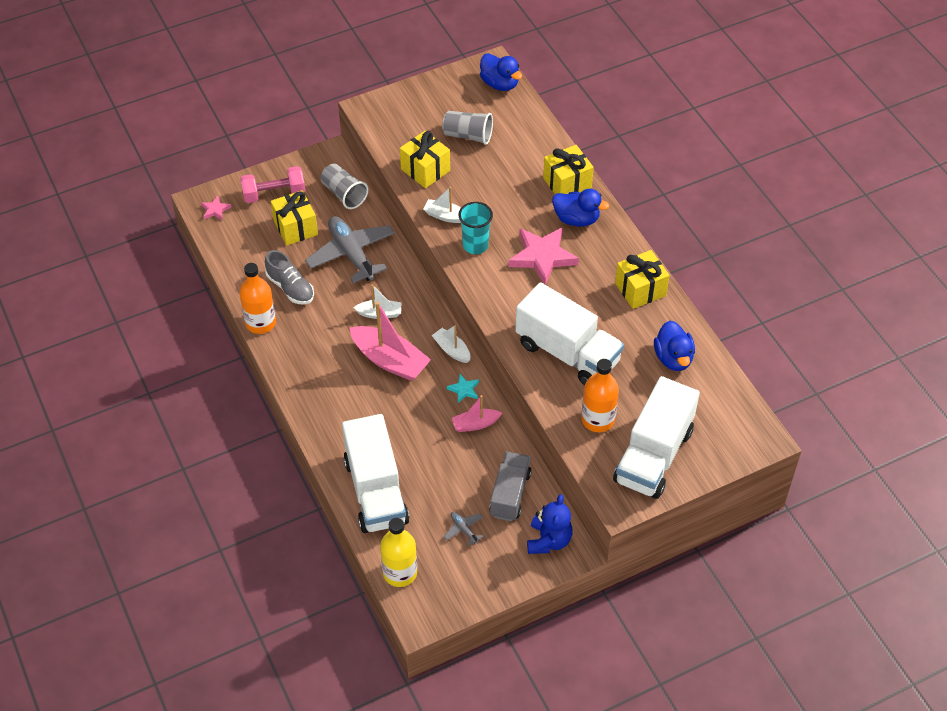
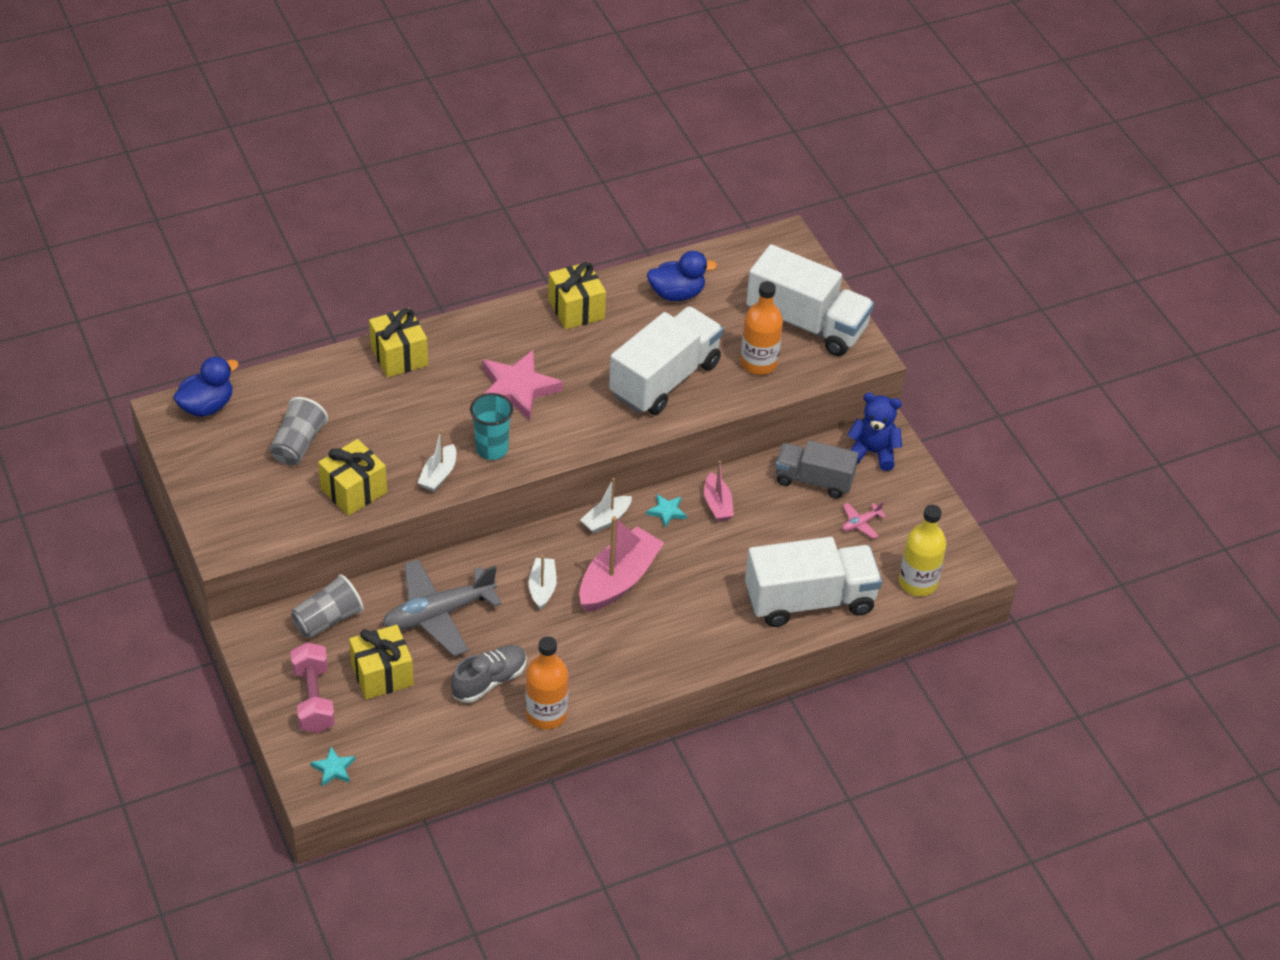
camera: 90 degrees left, 5 degrees down
pink star [201,195,231,220] -> turquoise star [310,747,355,786]
grey plane [444,512,483,546] -> pink plane [842,502,886,539]
blue duck [552,189,609,227] -> none

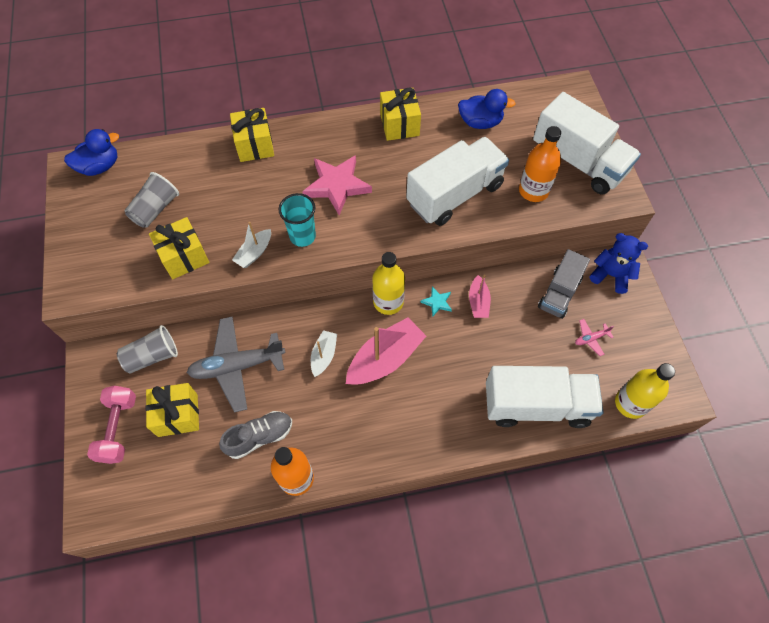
camera: 15 degrees right, 15 degrees up
turquoise star [310,747,355,786] -> none
white boat [580,478,632,534] -> yellow bottle [372,252,405,315]
grey truck [776,440,858,498] -> grey truck turned 90 degrees counterclockwise [538,249,590,319]

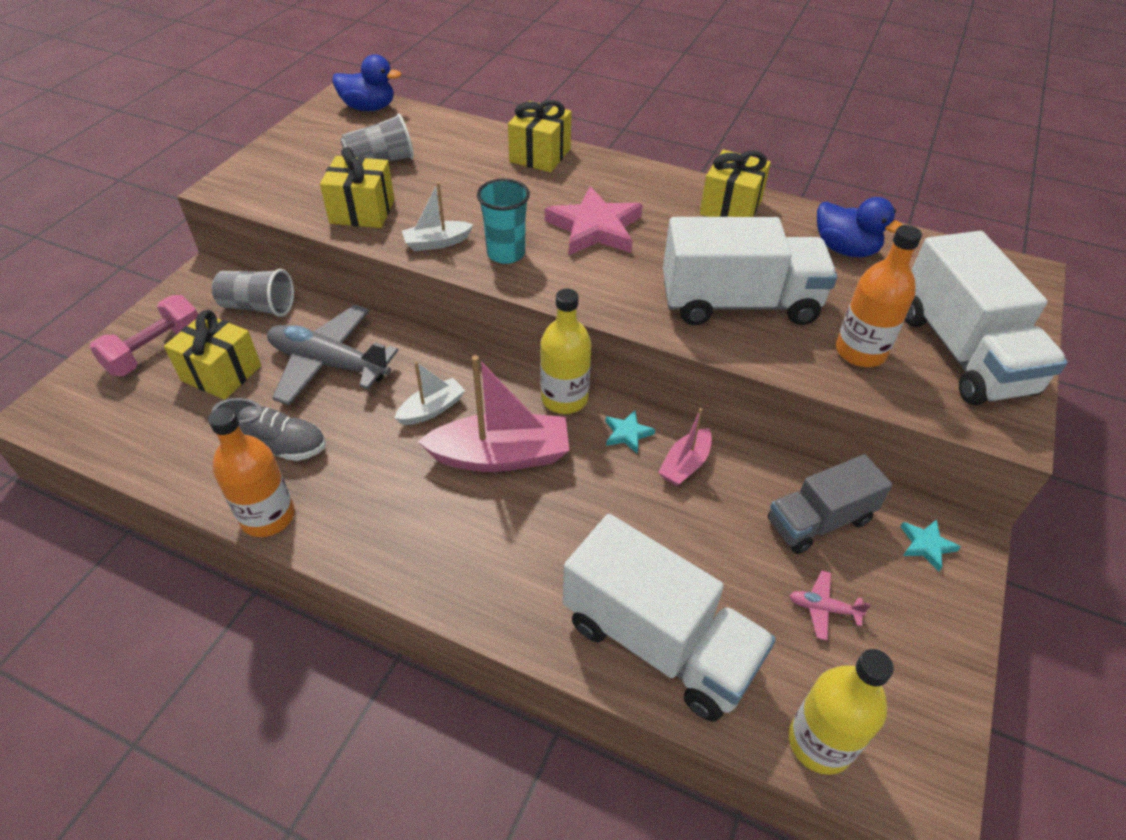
camera: 35 degrees right, 15 degrees down
blue teddy bear [590,233,648,294] -> turquoise star [900,519,961,572]

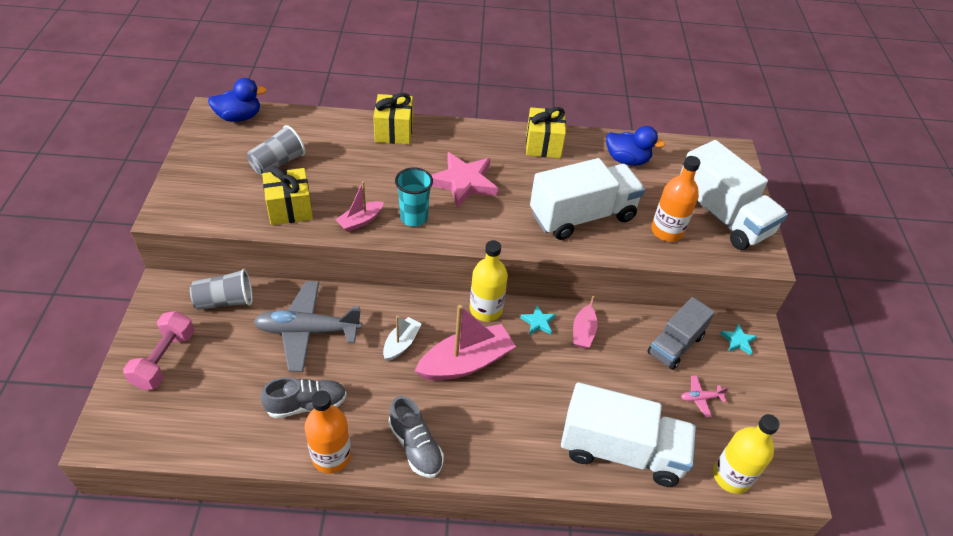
camera: 25 degrees left, 0 degrees up
yellow gift [164,310,261,400] -> none
white boat [402,182,474,251] -> pink boat [335,181,384,232]
none -> grey shoe [388,396,444,478]

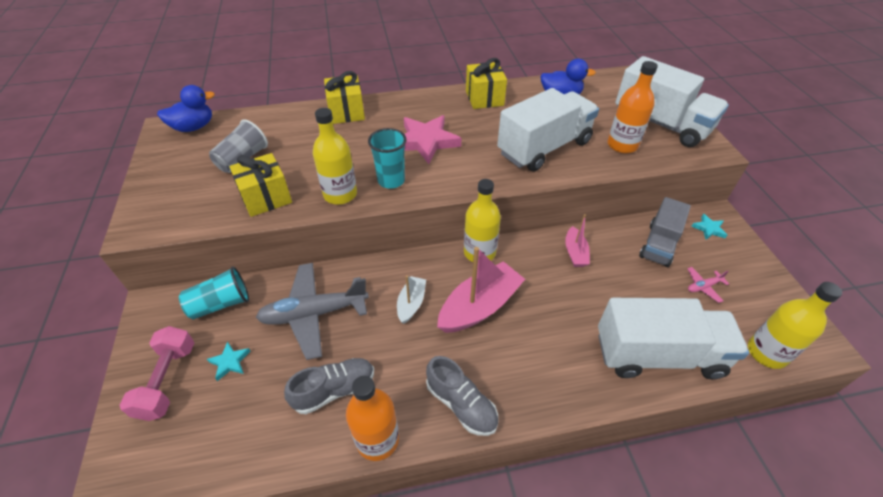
camera: 10 degrees left, 0 degrees up
grey cup [190,269,252,310] -> turquoise cup [179,267,249,320]
pink boat [335,181,384,232] -> yellow bottle [313,108,357,205]
turquoise star [520,305,556,335] -> turquoise star moved to [207,341,250,381]

